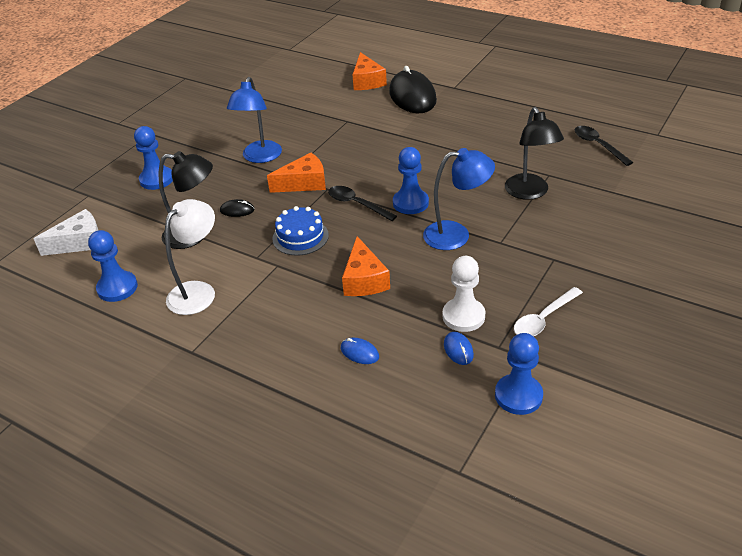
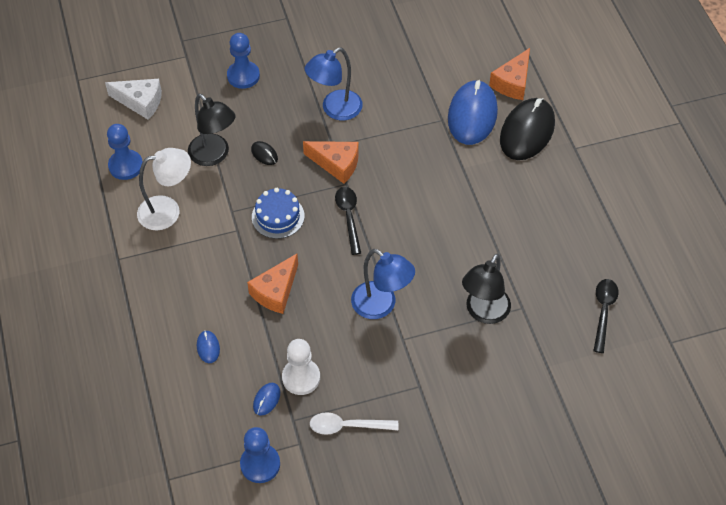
camera: 40 degrees right, 15 degrees up
blue pawn [393,147,429,214] -> none
none -> blue mouse [448,80,498,145]

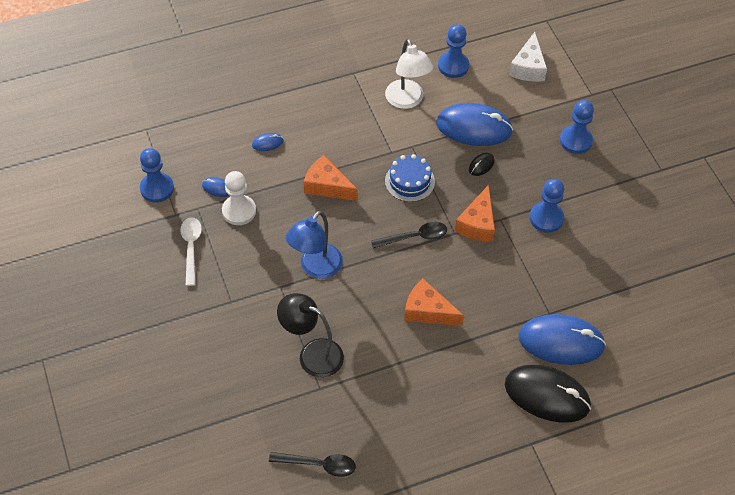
camera: 85 degrees right, 0 degrees up
black lamp [188,94,236,166] -> blue mouse [436,103,513,146]
blue lamp [304,47,363,120] -> blue pawn [530,179,564,233]
orange cheese [489,48,530,100] -> orange cheese moved to [404,279,464,326]

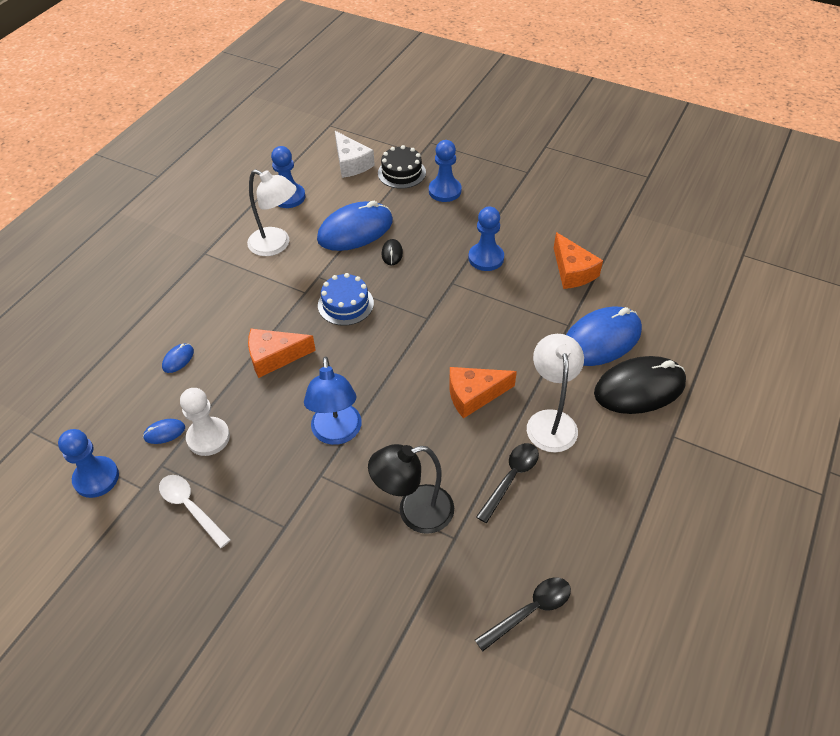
camera: 40 degrees left, 5 degrees down
black spoon [371,222,447,248] -> black spoon moved to [476,443,539,523]
orange cheese [455,185,495,241] -> orange cheese moved to [554,232,603,289]
none -> black cake [378,145,426,189]
none -> white lamp [527,334,584,452]

